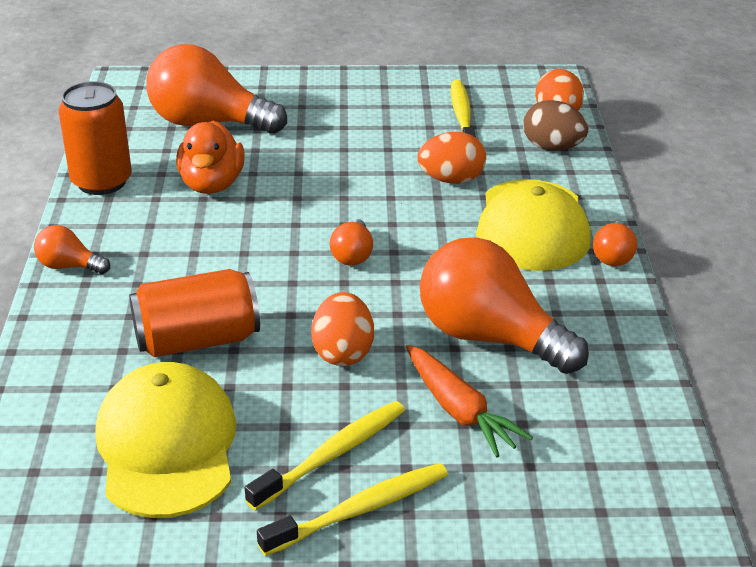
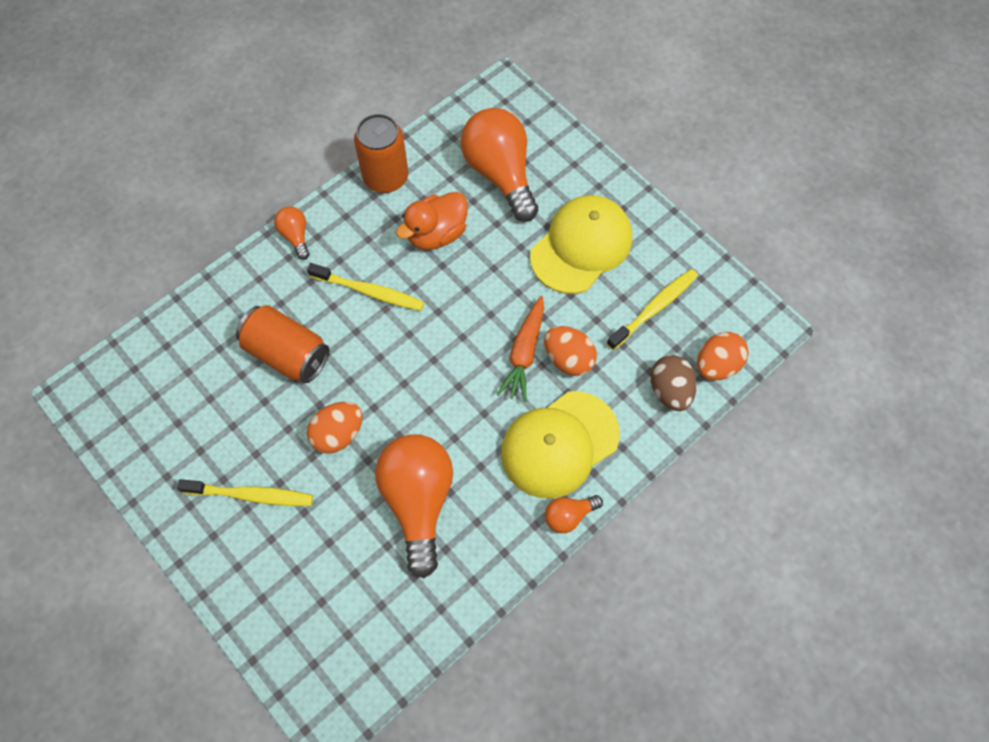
camera: 50 degrees right, 30 degrees up
yellow cap [95,362,236,518] -> yellow cap moved to [530,195,632,294]
yellow toothbrush [257,463,448,556] -> yellow toothbrush moved to [307,263,424,311]
orange light bulb [330,219,373,265] -> none
orange carrot [406,345,533,458] -> orange carrot moved to [497,296,544,403]

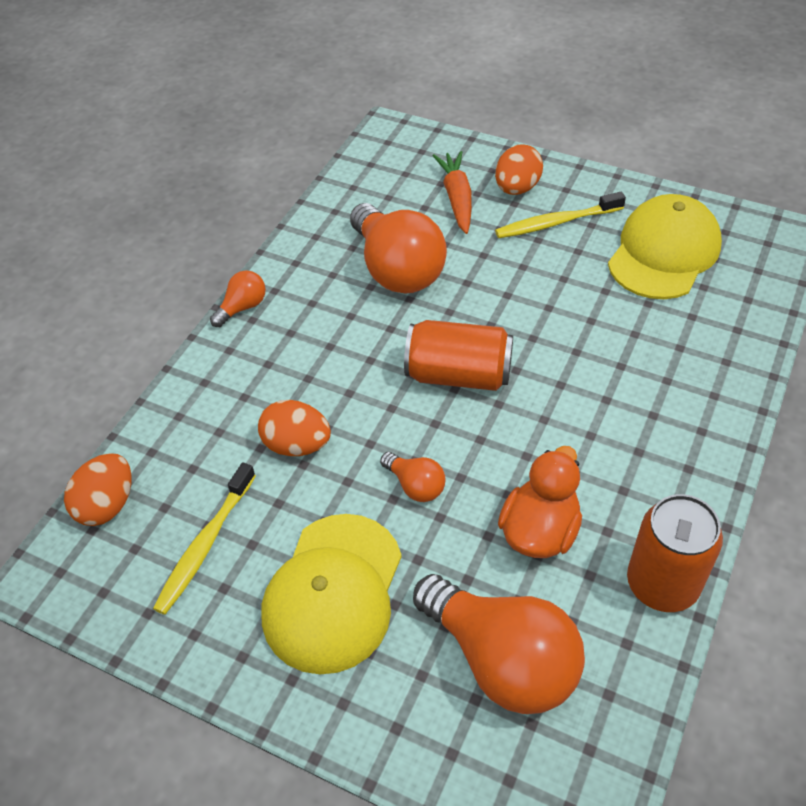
camera: 160 degrees right, 15 degrees down
orange can [236,305,329,383] -> orange can moved to [404,320,513,391]
orange light bulb [274,206,310,260] -> orange light bulb moved to [380,452,446,502]
yellow toothbrush [307,263,424,311] -> none
orange egg [307,402,363,454] -> orange egg moved to [495,144,543,195]
orange carrot [497,296,544,403] -> orange carrot moved to [432,151,472,234]
yellow cap [501,391,620,498] -> yellow cap moved to [608,194,722,299]
brown egg [651,355,697,411] -> none

